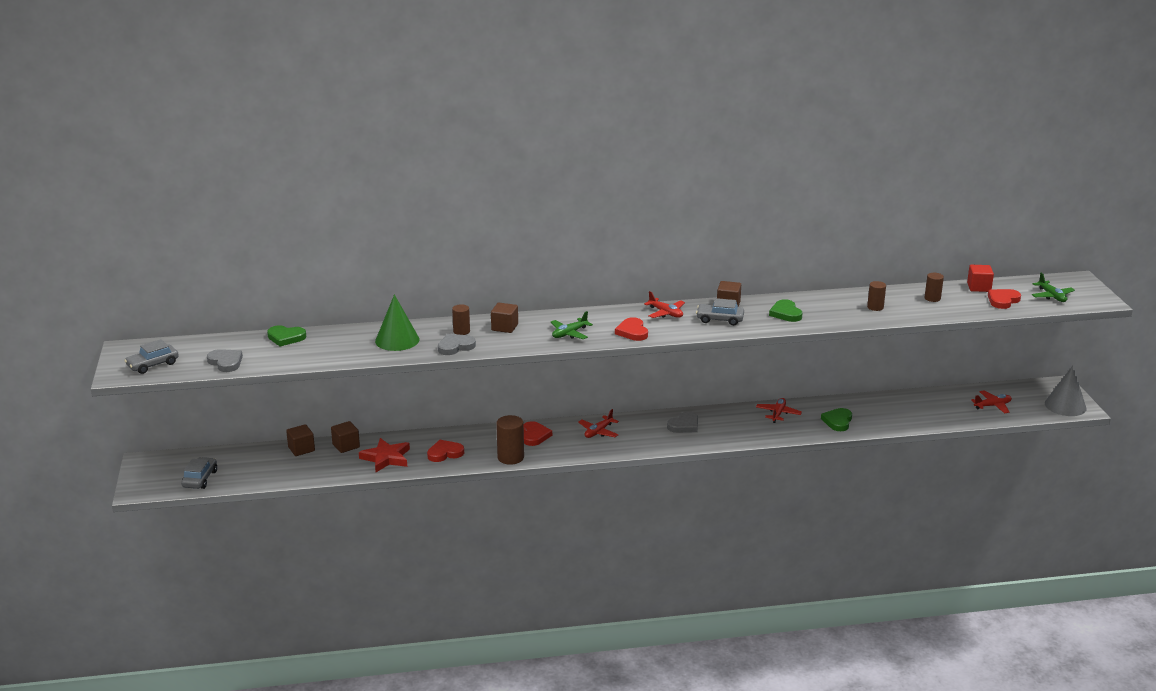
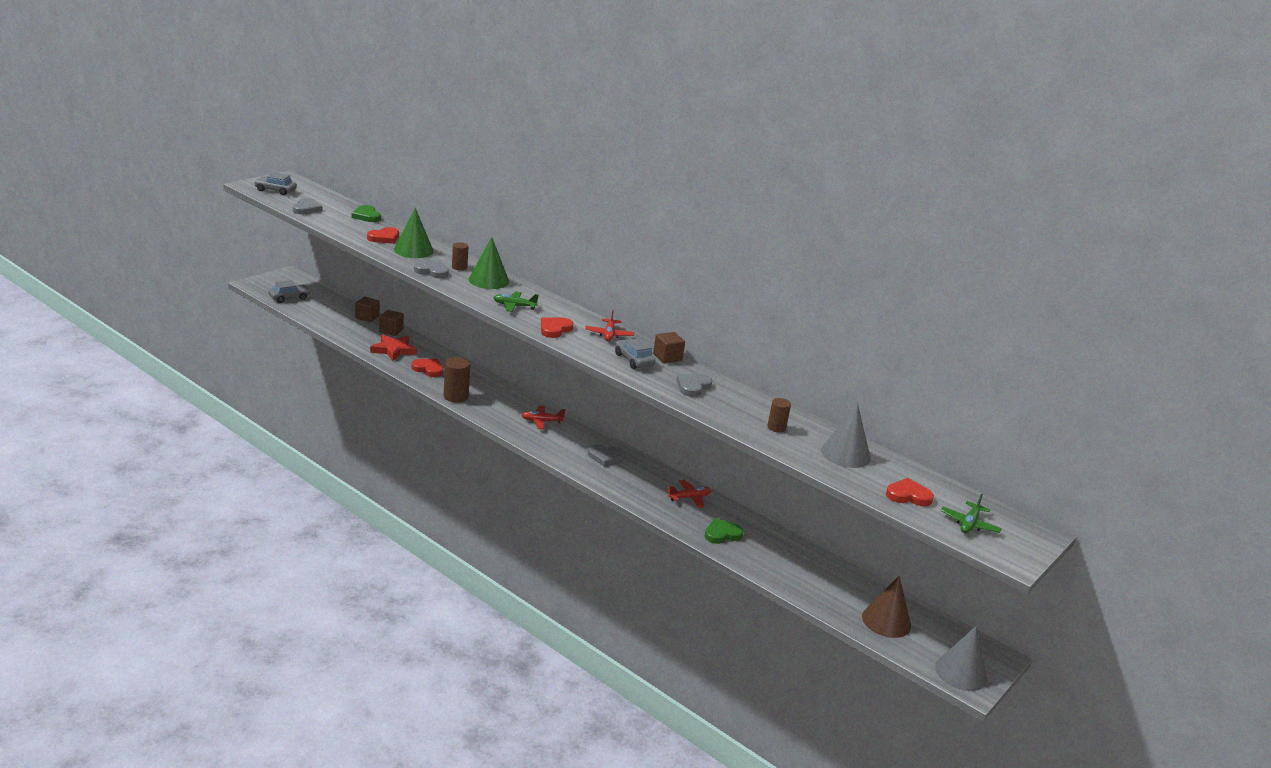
camera: 45 degrees right, 0 degrees up
brown cube [491,303,518,333] -> green cone [469,237,509,289]
red heart [524,421,552,446] -> red heart moved to [367,227,399,244]
green heart [769,299,803,322] -> grey heart [677,374,712,397]
brown cylinder [924,273,944,302] -> grey cone [821,404,871,468]
red cube [967,265,994,292] -> none
red plane [971,390,1012,413] -> brown cone [862,576,911,638]

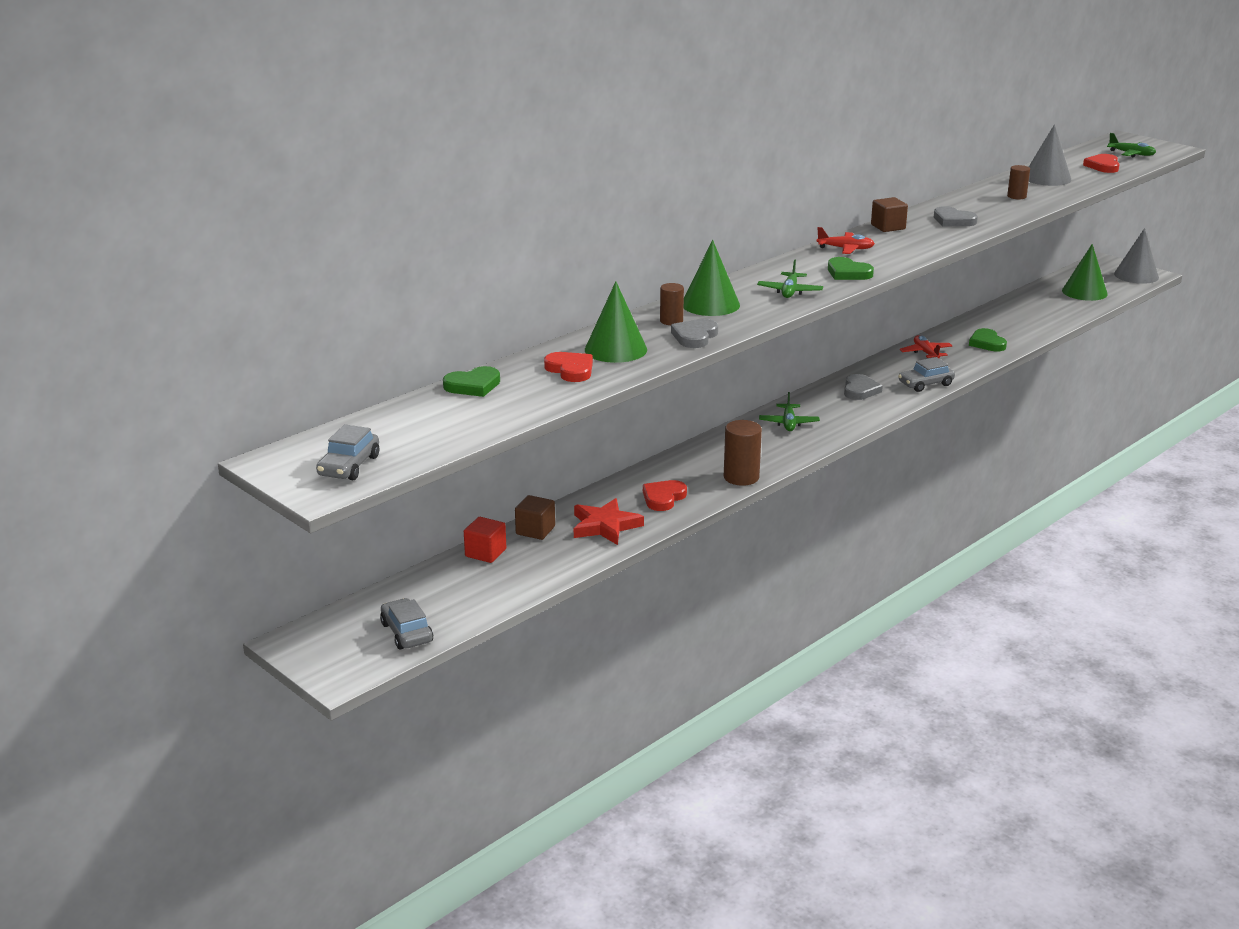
camera: 80 degrees left, 0 degrees up
grey heart [293,198,322,214] -> none
brown cube [355,297,380,322] -> red cube [464,517,506,563]
red plane [522,406,566,430] -> green plane [759,392,820,431]
red heart [541,318,573,338] -> green heart [828,257,874,280]
grey car [615,338,656,369] -> grey car moved to [898,357,955,392]
brown cone [862,576,911,638] -> green cone [1062,244,1108,301]

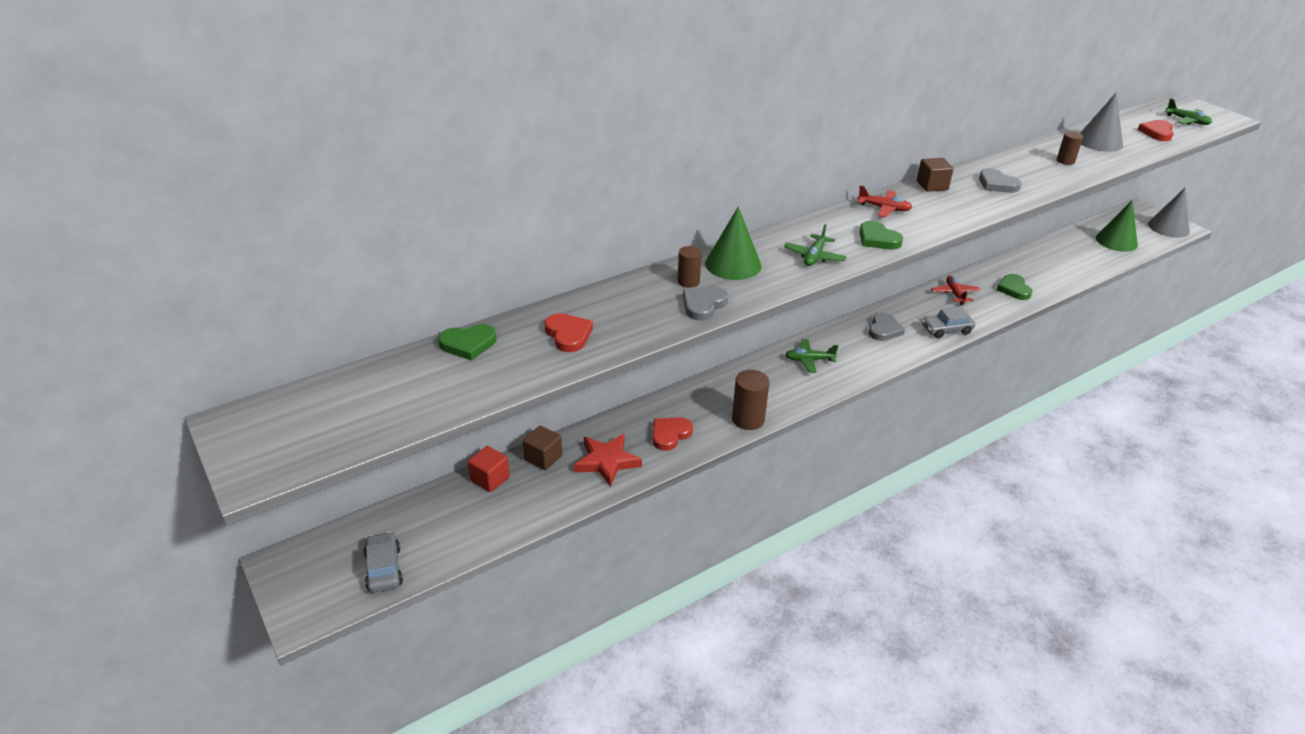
camera: 10 degrees right, 10 degrees up
grey car [316,424,379,480] -> none
green cone [585,281,647,363] -> none
green plane [759,392,820,431] -> green plane turned 75 degrees clockwise [785,339,838,373]

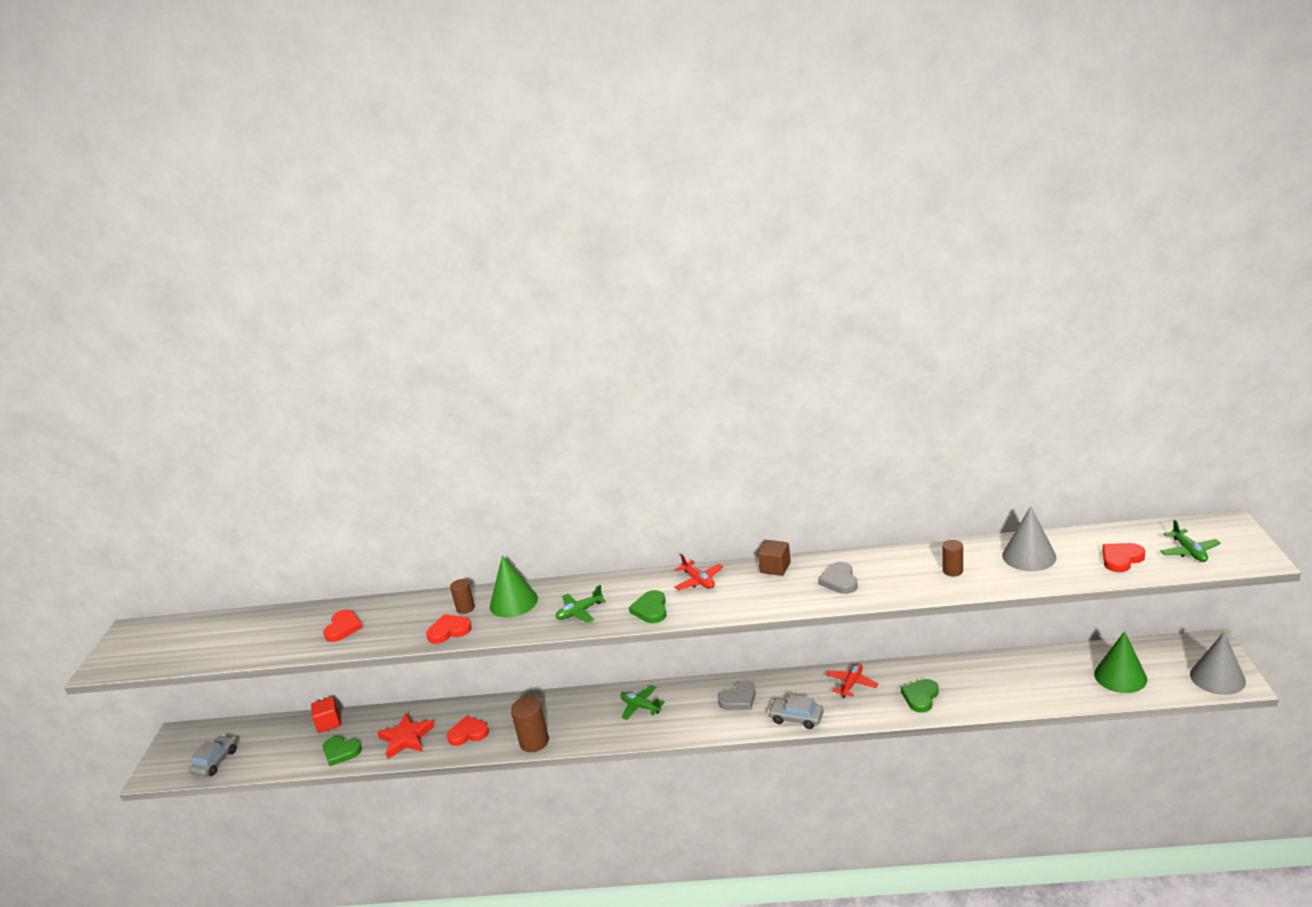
camera: 40 degrees right, 10 degrees down
green heart [438,324,496,361] -> green heart moved to [322,736,362,766]
brown cube [523,426,562,470] -> none
grey heart [683,286,728,321] -> red heart [426,614,472,644]

